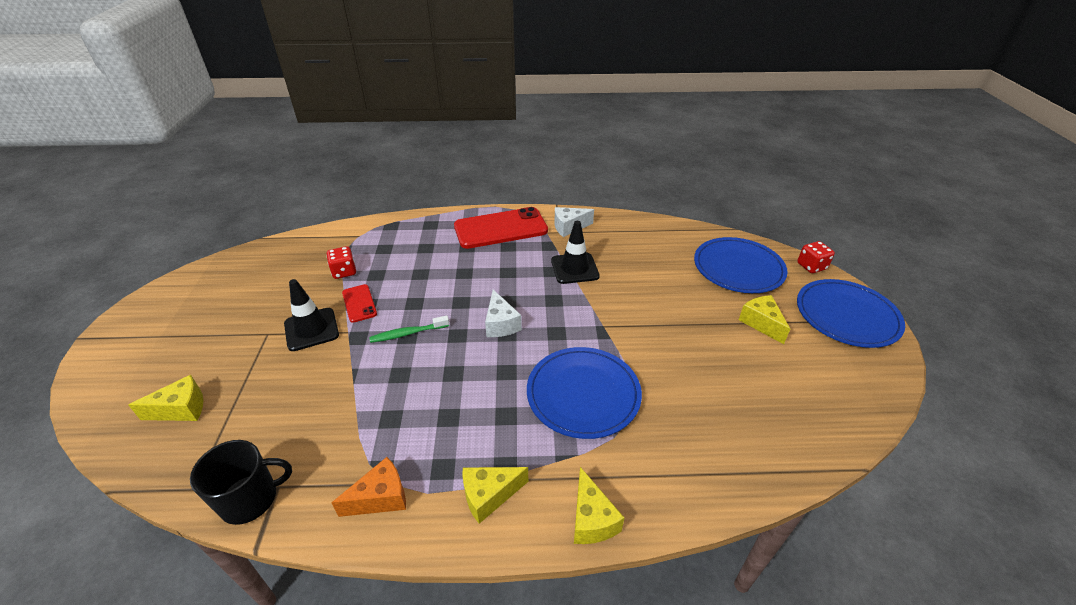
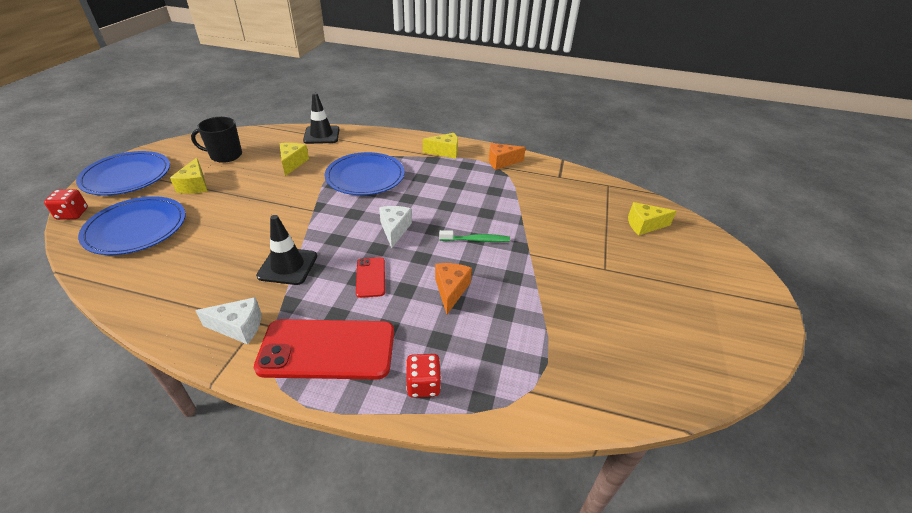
camera: 165 degrees left, 0 degrees up
black mug [190,440,292,525] -> black mug moved to [191,117,242,163]
black traffic cone [284,279,339,351] -> black traffic cone moved to [303,93,339,144]
red dice [326,246,356,279] -> red dice moved to [406,354,441,398]
red phone [342,284,377,323] -> red phone moved to [356,257,385,298]
yellow cheese [574,467,625,544] -> yellow cheese moved to [280,143,309,176]
none -> orange cheese [435,263,472,314]

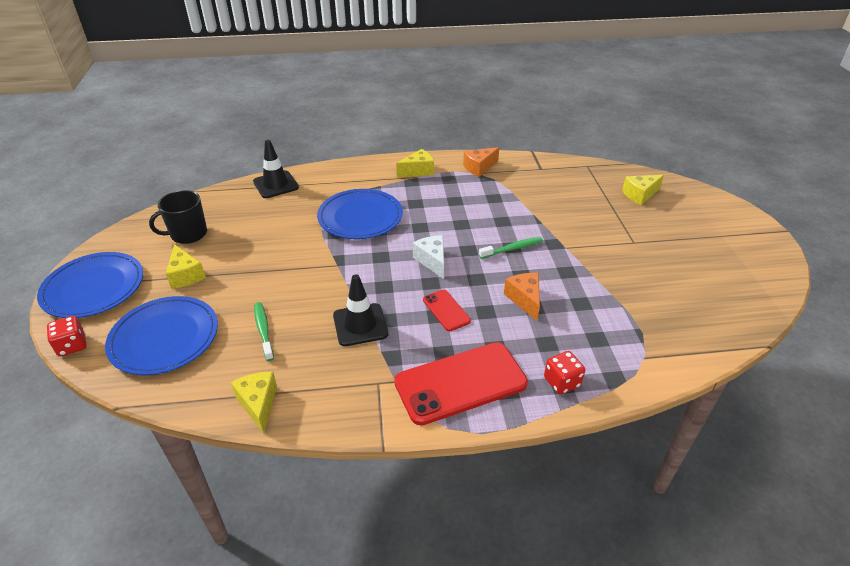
camera: 20 degrees left, 0 degrees up
white cheese [195,297,261,345] -> none
yellow cheese [280,143,309,176] -> yellow cheese moved to [231,372,277,433]
none -> green toothbrush [254,302,274,361]

